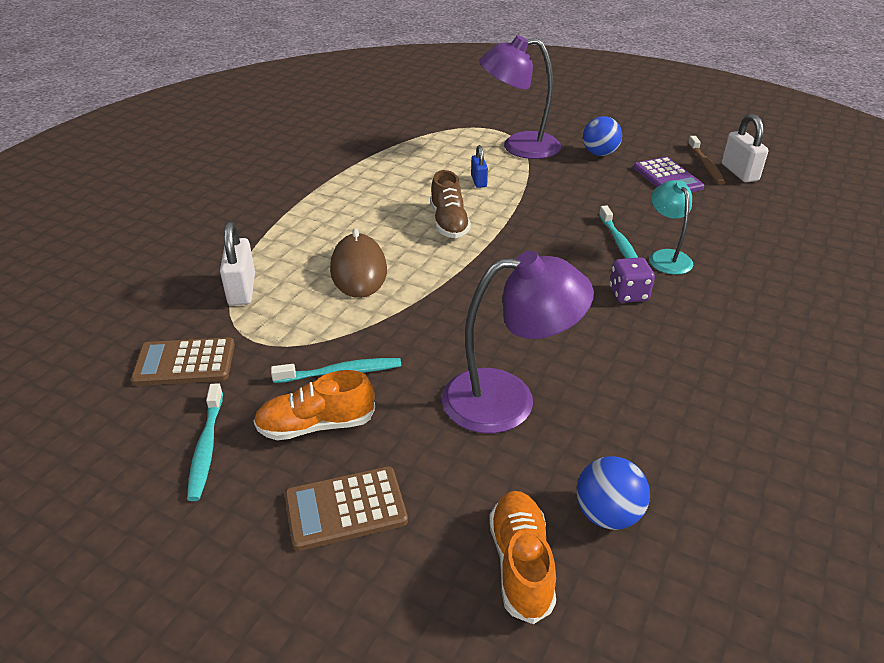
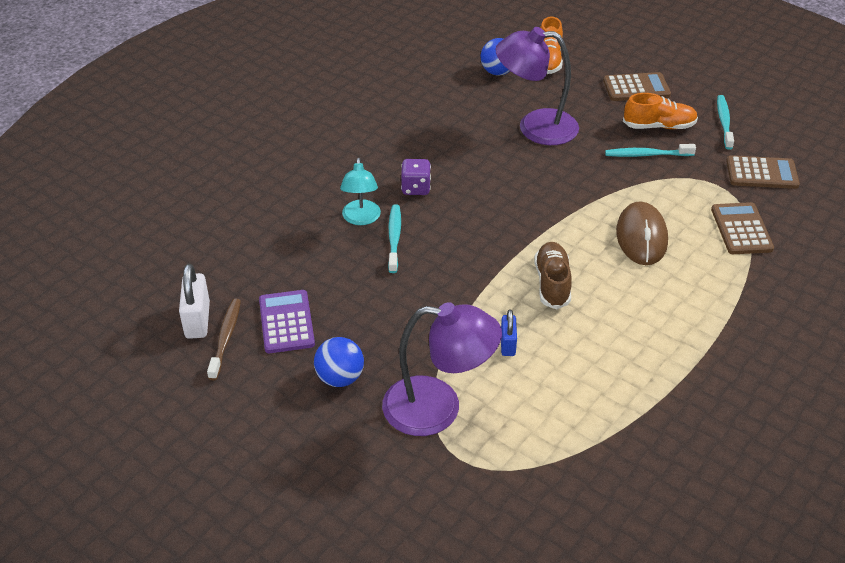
camera: 170 degrees left, 5 degrees up
white padlock [220,222,255,306] -> brown calculator [711,202,774,254]

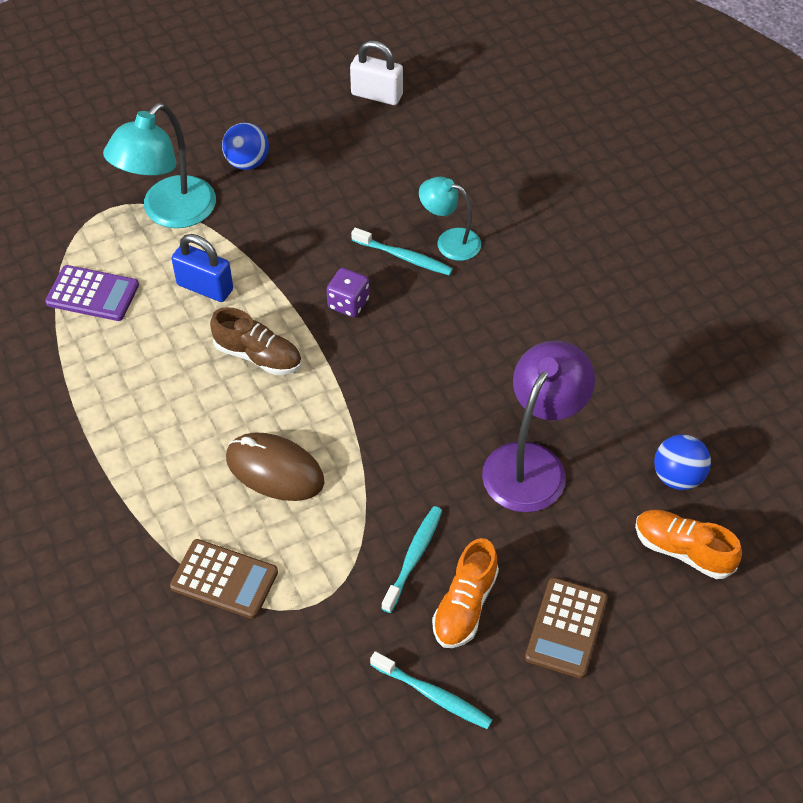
camera: 115 degrees right, 10 degrees up
brown toothbrush [207,299,241,380] -> none
purple calculator [259,290,315,353] -> purple calculator moved to [45,265,139,321]
purple lamp [382,302,502,436] -> turquoise lamp [103,103,216,228]
purple dice [401,159,431,195] -> purple dice moved to [326,268,369,317]
blue padlock [501,309,517,356] -> blue padlock [171,234,233,302], size x1.61
brown calculator [726,155,800,189] -> none

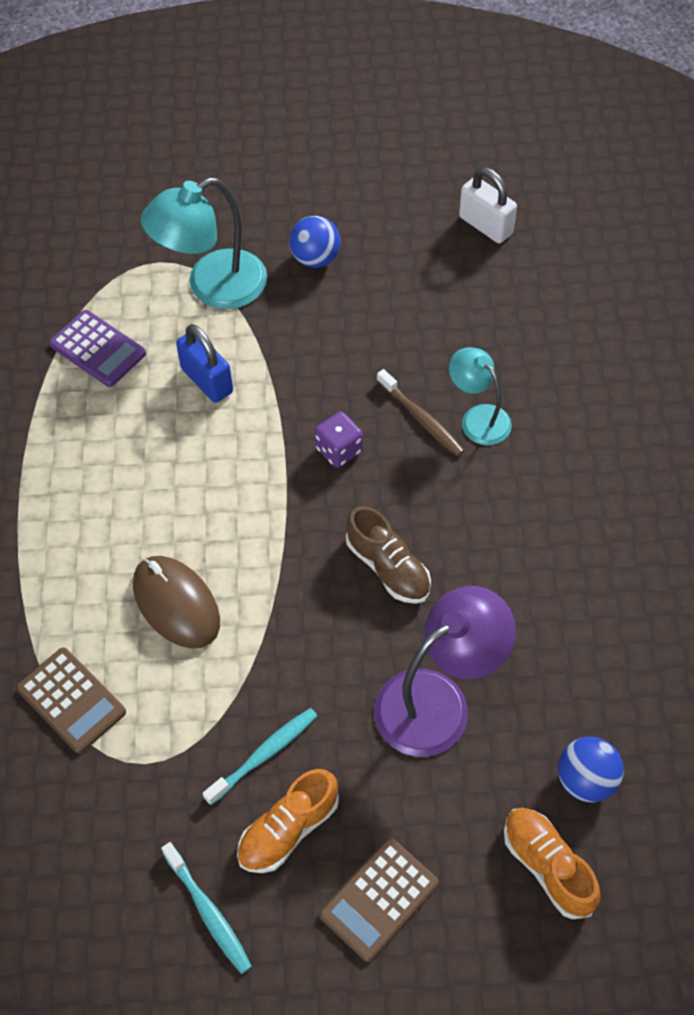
camera: 25 degrees right, 5 degrees up
brown shoe [210,307,302,375] -> brown shoe moved to [346,506,431,604]
turquoise toothbrush [351,228,453,275] -> brown toothbrush [377,369,465,456]

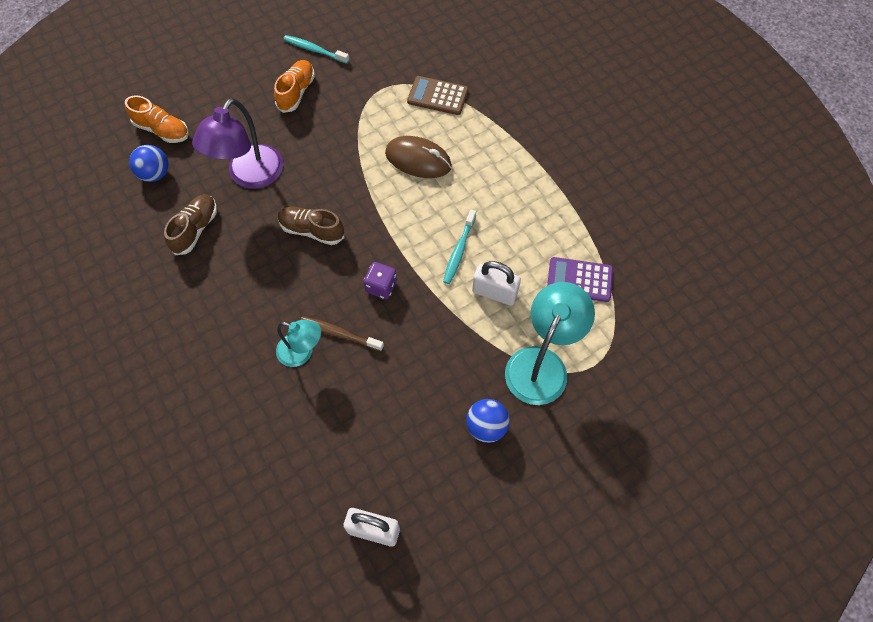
camera: 150 degrees right, 5 degrees up
blue padlock [176,324,233,403] -> white padlock [472,261,521,306]
turquoise toothbrush [202,708,317,805] -> turquoise toothbrush moved to [443,209,476,284]
brown calculator [319,838,439,962] -> none
none -> brown shoe [164,194,217,255]

